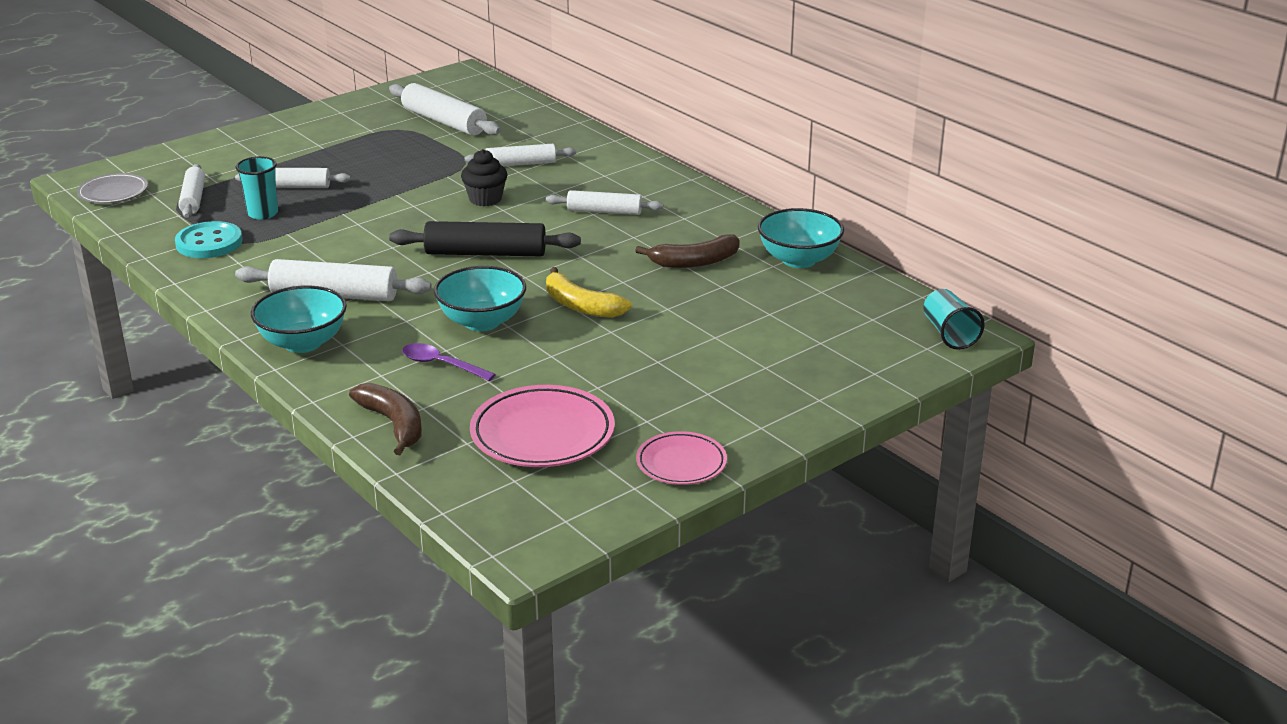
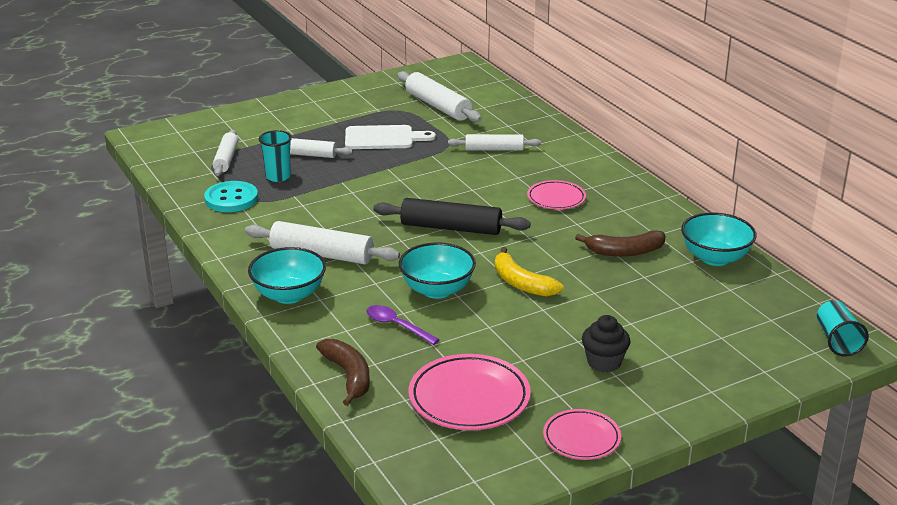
camera: 10 degrees right, 0 degrees up
grey plate [77,173,148,203] -> none
black cupcake [461,149,508,206] -> black cupcake moved to [582,315,630,372]
white rolling pin [546,190,663,215] -> pink plate [527,180,586,210]
none -> white cutting board [345,125,436,149]

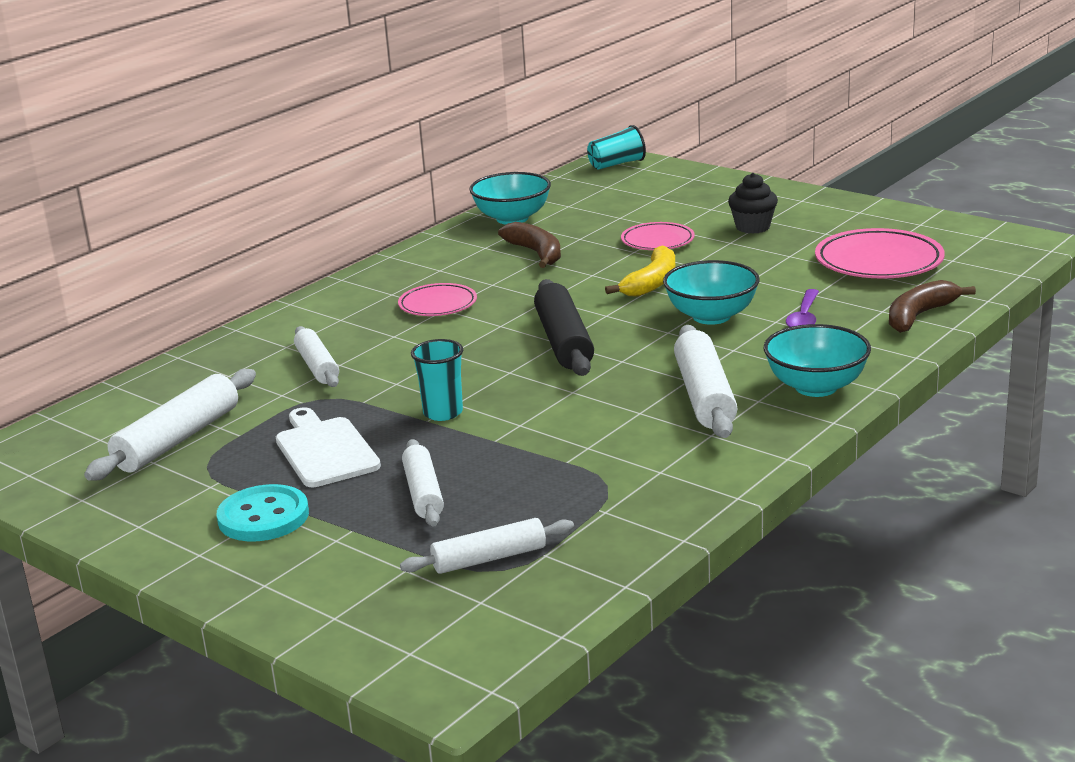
camera: 110 degrees left, 5 degrees down
turquoise button [204,181,258,212] -> turquoise button moved to [217,484,309,541]
turquoise cup [259,130,292,182] -> turquoise cup moved to [411,339,463,421]
pink plate [543,409,621,460] -> pink plate moved to [621,222,695,250]

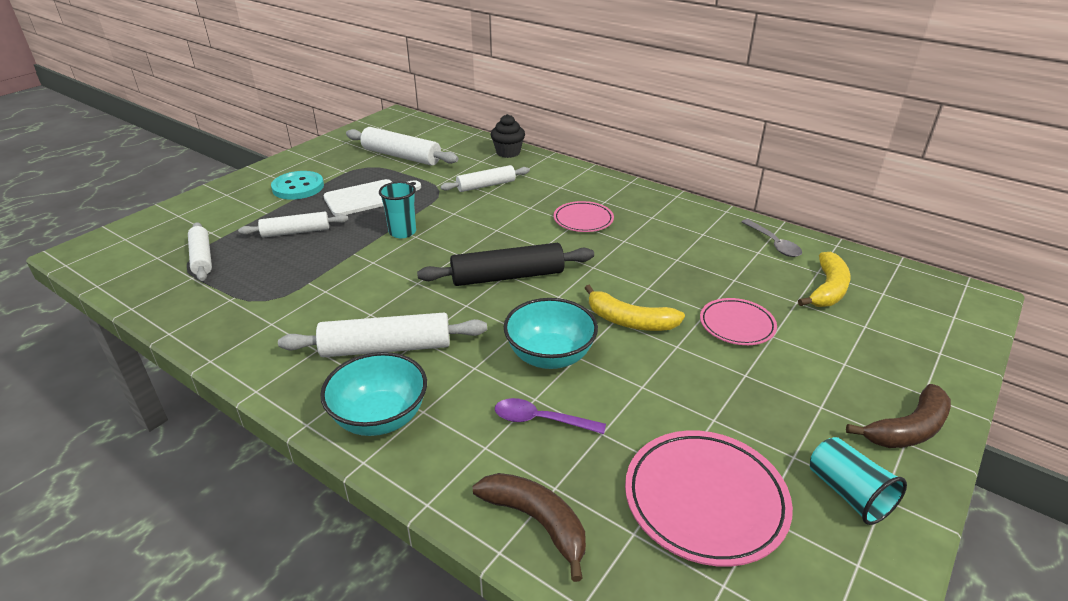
camera: 85 degrees right, 10 degrees up
turquoise bowl [470,172,551,224] -> grey spoon [741,219,802,257]
brown banana [498,222,561,268] -> brown banana moved to [846,384,951,448]
turquoise cup [587,125,646,170] -> turquoise cup moved to [810,437,907,525]
black cupcake [728,173,778,234] -> black cupcake moved to [491,114,525,158]
none -> yellow banana [798,252,850,307]

